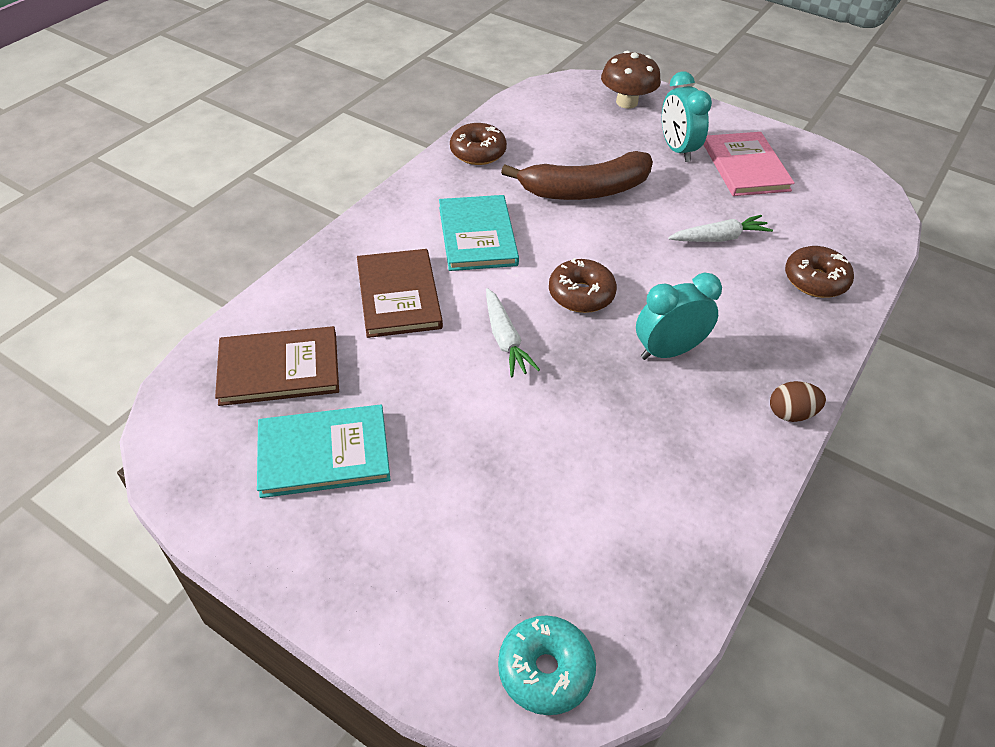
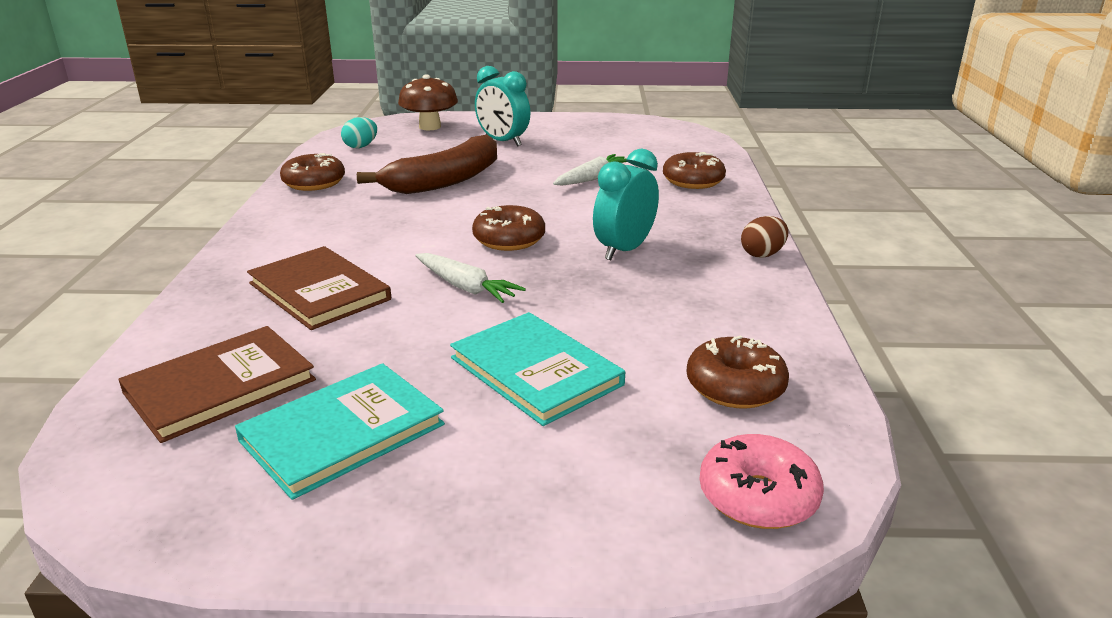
camera: 30 degrees left, 20 degrees down
turquoise book [439,195,519,271] -> turquoise book moved to [450,312,625,426]
turquoise donut [498,615,596,715] -> pink donut [700,434,824,529]
pink book [703,132,795,196] -> none
none -> turquoise egg [341,117,377,148]
none -> brown donut [686,335,789,409]

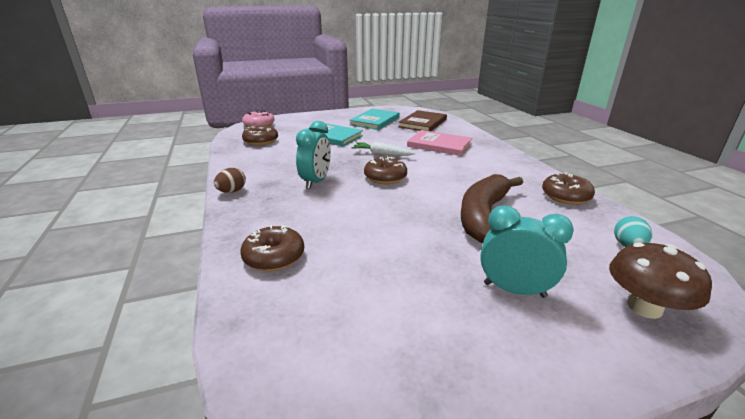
camera: 160 degrees right, 0 degrees up
brown book [247,246,391,330] -> pink book [407,130,473,156]
white carrot [553,154,627,186] -> none

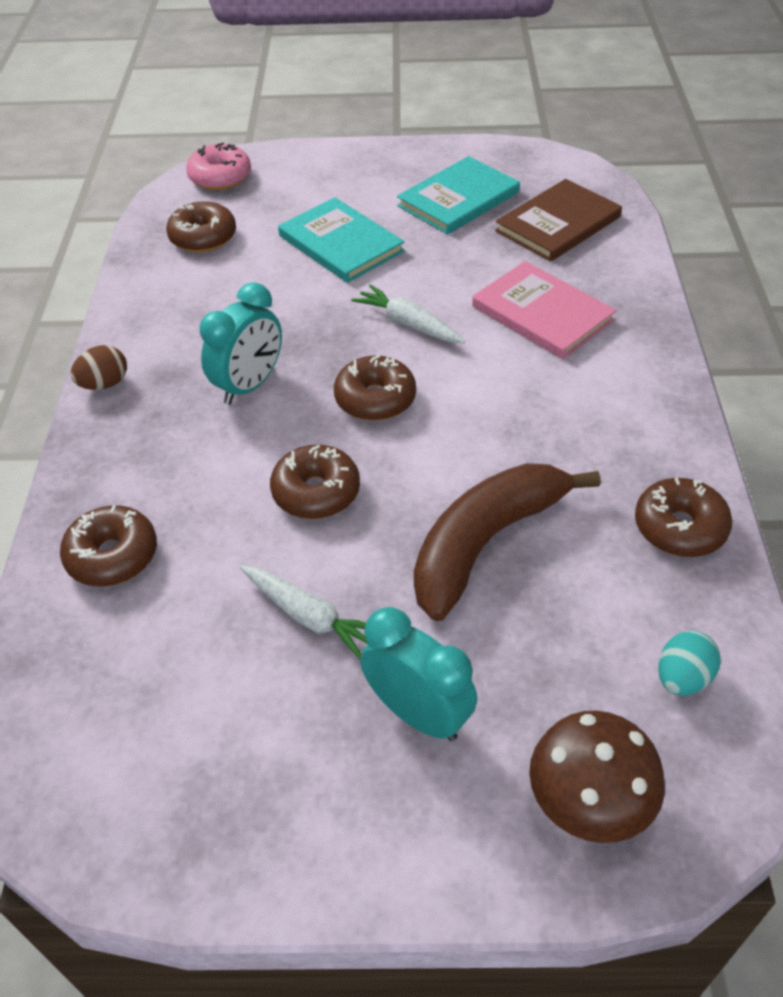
camera: 20 degrees right, 20 degrees up
none -> white carrot [240,565,368,659]
none -> brown donut [270,445,360,519]

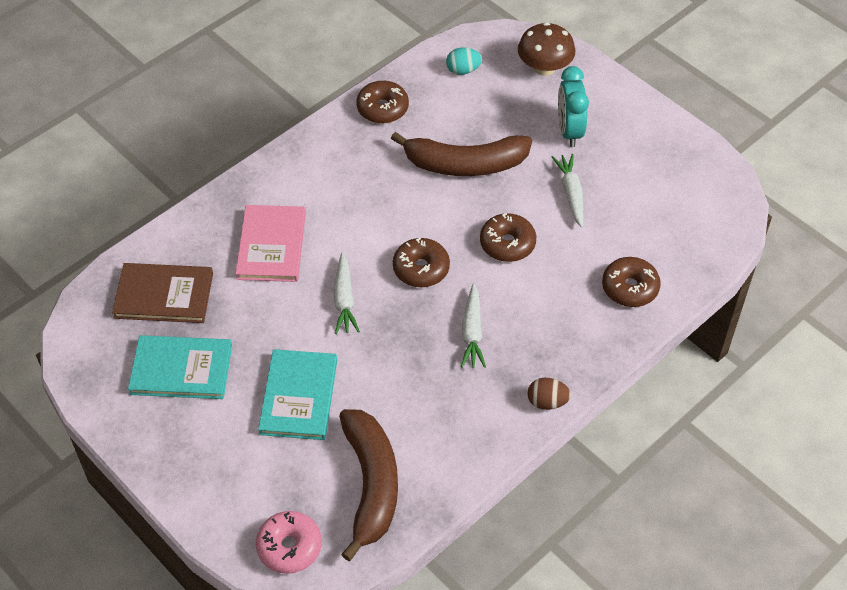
camera: 135 degrees left, 5 degrees up
brown donut [166,201,236,253] -> brown banana [339,409,398,561]
turquoise clock [200,282,282,405] -> white carrot [461,284,486,368]

